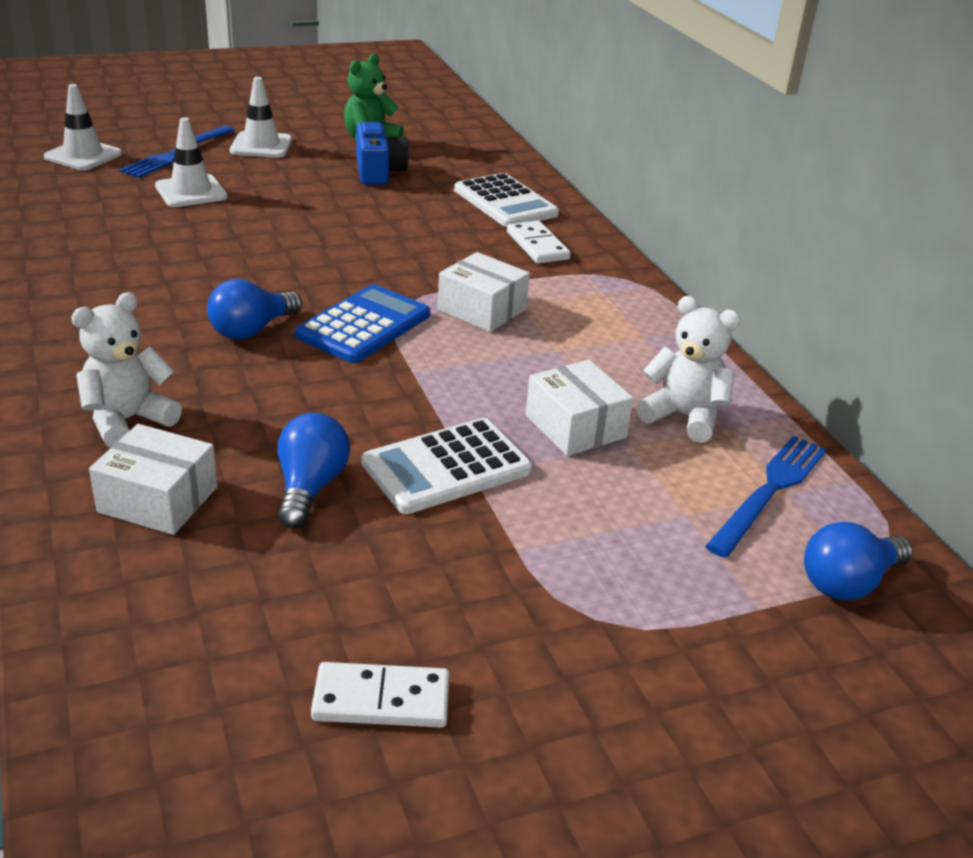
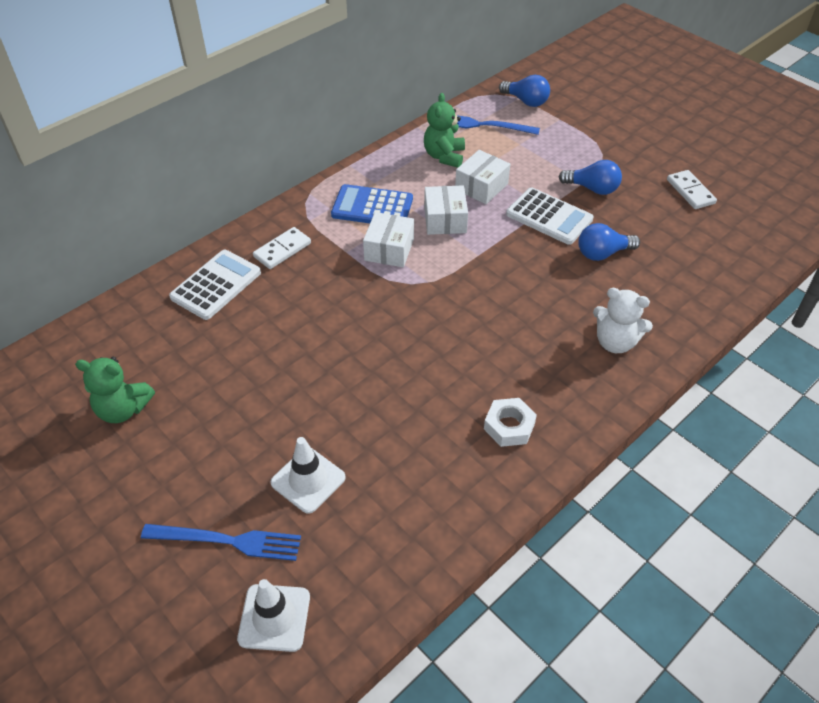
camera: 110 degrees left, 15 degrees up
white box [89,424,217,535] -> white box moved to [424,185,468,235]
blue light bulb [207,279,302,340] -> blue light bulb moved to [559,160,622,195]
white traffic cone [230,77,292,158] -> none
blue calculator [295,284,430,363] -> blue calculator moved to [331,184,413,223]
blue camera [356,122,409,185] -> none
white teddy bear [636,296,741,443] -> green teddy bear [424,93,465,168]
none -> white nut [484,398,537,447]

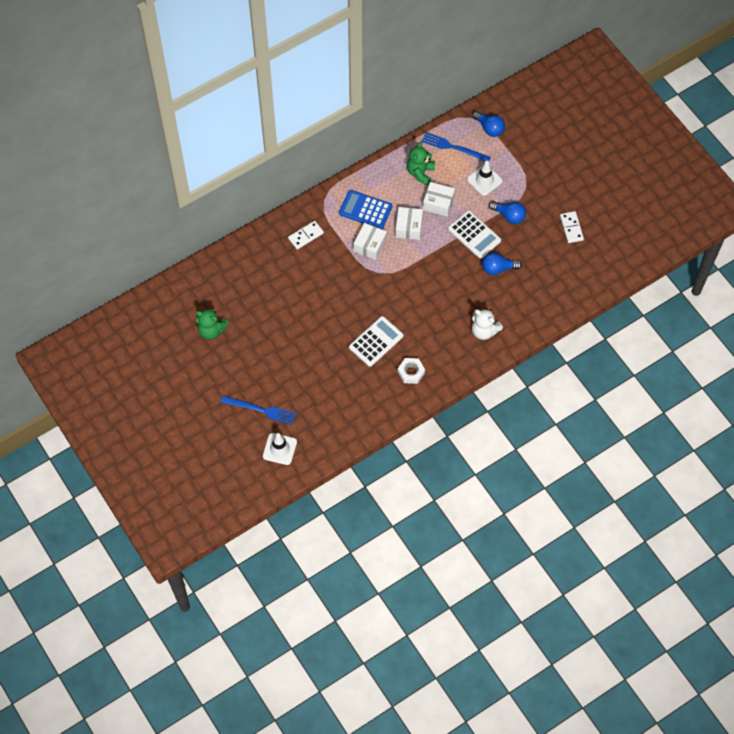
camera: 10 degrees right, 15 degrees up
white calculator [169,250,261,320] -> white calculator moved to [349,316,403,367]
white traffic cone [271,437,346,514] -> white traffic cone moved to [467,161,503,196]
white box [455,150,510,204] -> white box turned 60 degrees clockwise [423,182,455,217]

